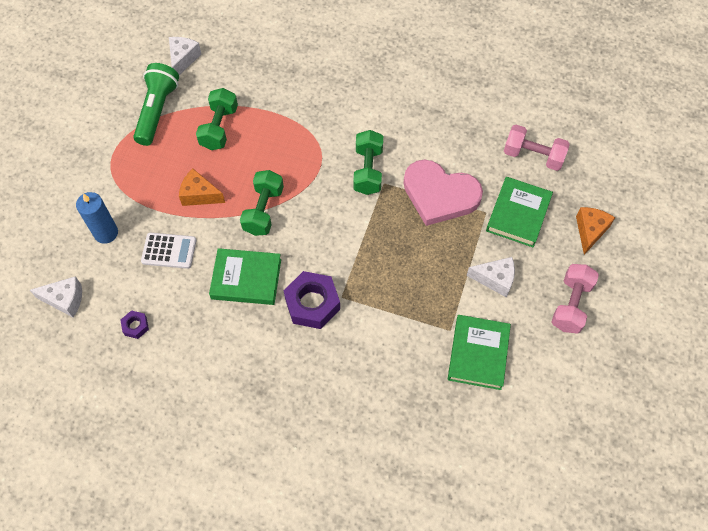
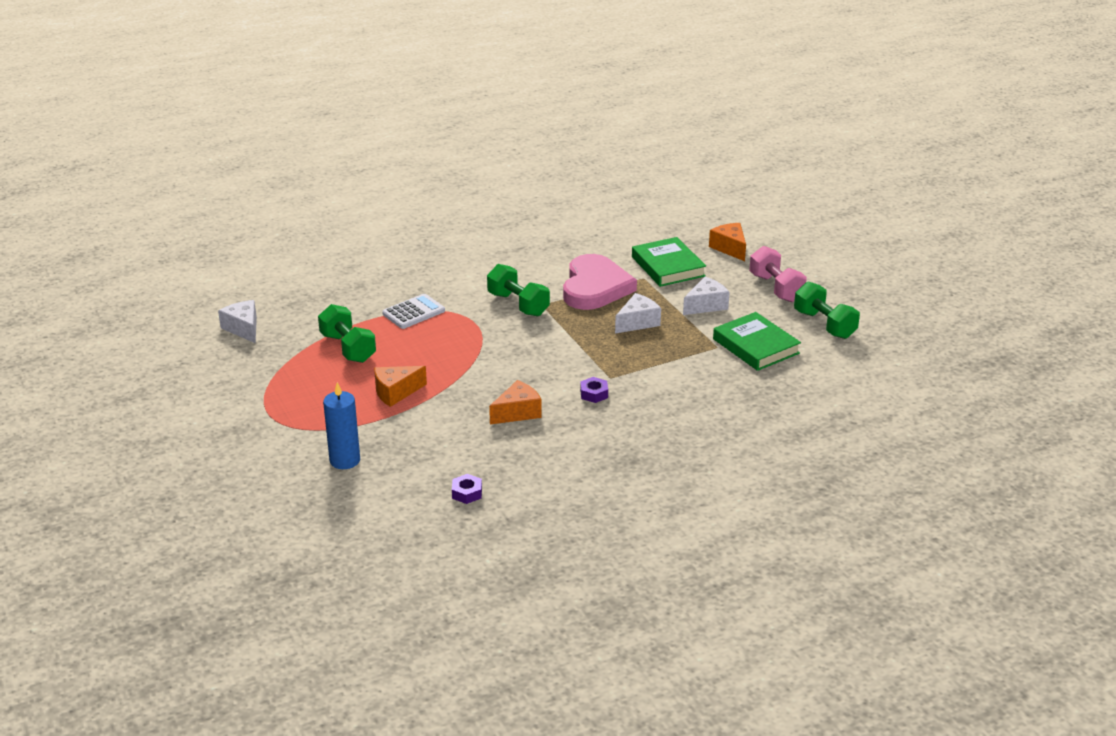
camera: 45 degrees left, 30 degrees down
white cheese [30,276,82,317] -> white cheese moved to [615,293,661,333]
green flashlight [133,63,179,146] -> none
white calculator [141,232,196,269] -> white calculator moved to [382,294,445,329]
green book [209,248,281,305] -> orange cheese [489,380,542,424]
green dumbbell [240,170,284,236] -> green dumbbell moved to [794,281,860,339]
purple nut [284,271,340,329] -> purple nut [580,377,608,403], size x0.48
pink heart [403,160,483,226] -> pink heart turned 60 degrees counterclockwise [563,254,637,310]
pink dumbbell [504,125,570,171] -> none

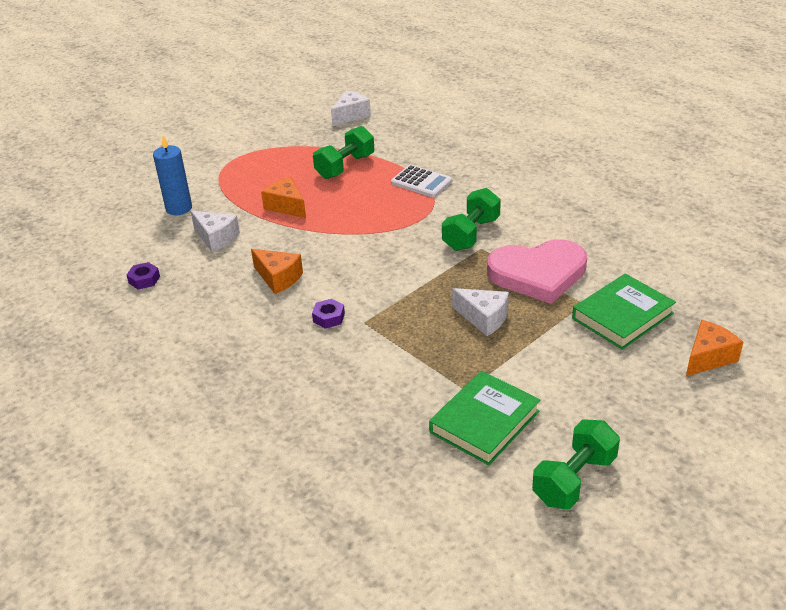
camera: 75 degrees right, 5 degrees up
white cheese [683,277,730,315] -> white cheese moved to [191,211,240,252]
pink dumbbell [749,246,807,302] -> none

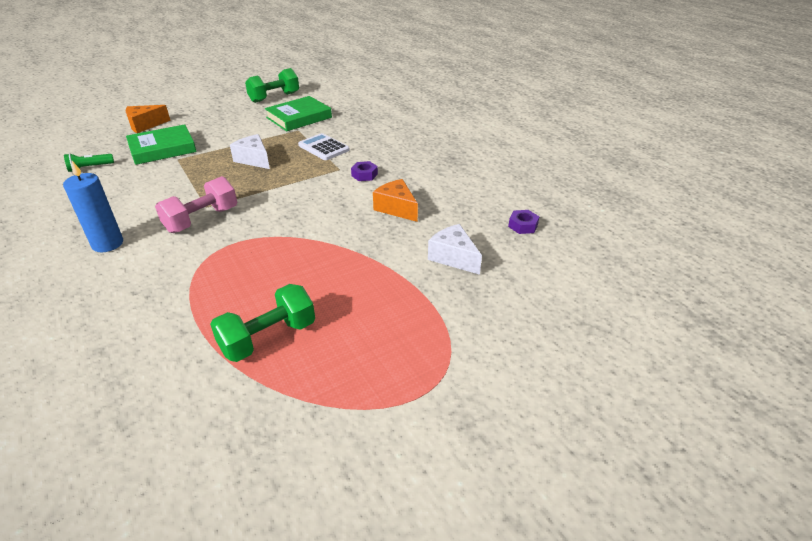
camera: 170 degrees left, 0 degrees up
blue candle [153,136,192,215] -> blue candle moved to [63,161,123,252]
orange cheese [261,177,306,218] -> none
white cheese [331,91,371,126] -> none
white calculator [391,165,452,197] -> white calculator moved to [298,133,350,160]
green dumbbell [442,188,501,251] -> pink dumbbell [155,176,237,233]
pink heart [487,239,587,304] -> none
none -> green flashlight [64,153,114,172]

